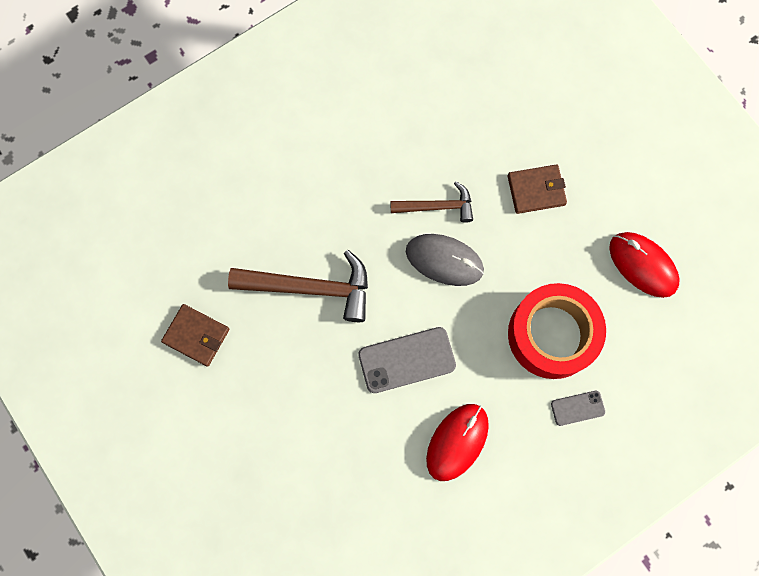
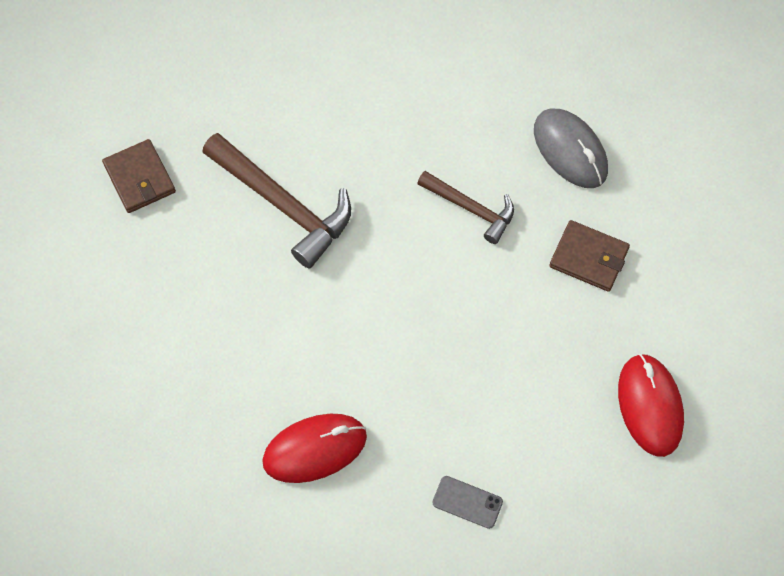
camera: 35 degrees right, 10 degrees down
grey phone [358,327,456,393] -> none
grey mouse [406,234,484,286] -> grey mouse moved to [534,108,608,188]
red tape [508,283,606,379] -> none

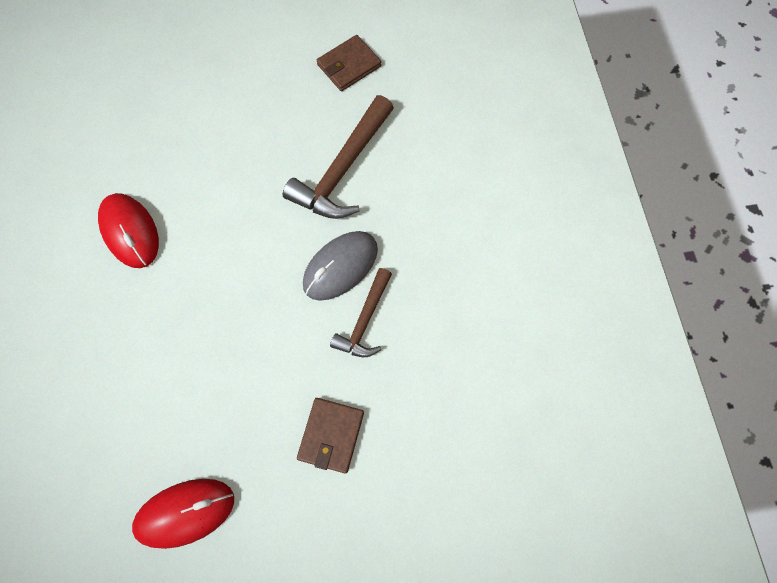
camera: 80 degrees right, 5 degrees up
grey phone [432,476,503,529] -> none
grey mouse [534,108,608,188] -> grey mouse moved to [303,231,378,301]

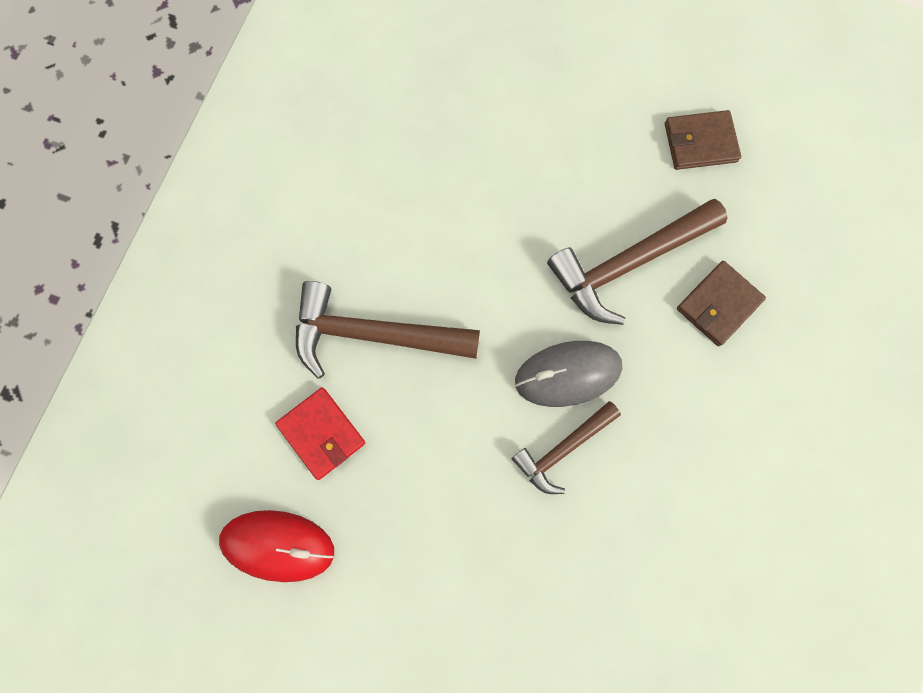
camera: 30 degrees right, 5 degrees up
red mouse [98,193,159,268] -> none
brown wallet [297,398,364,474] -> brown wallet moved to [677,261,766,346]
none -> red wallet [275,387,365,480]
none -> brown hammer [296,281,480,379]

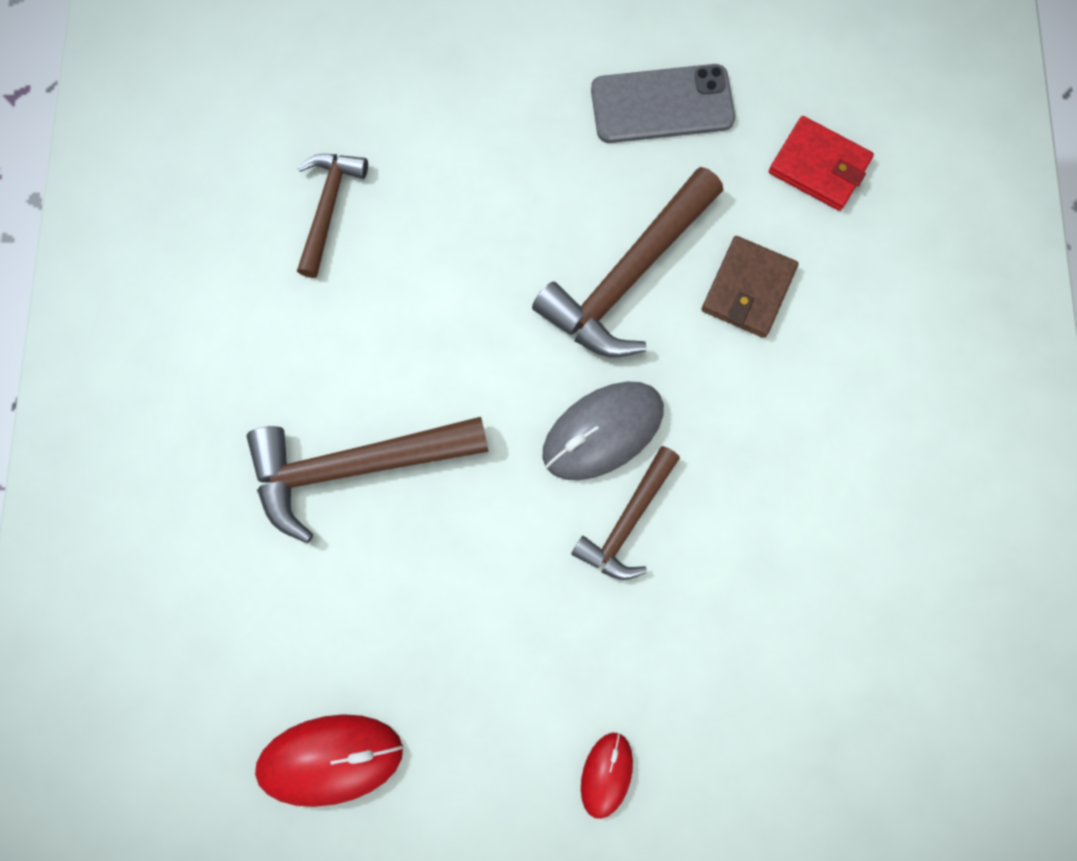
camera: 20 degrees left, 0 degrees up
red wallet [275,387,365,480] -> red wallet moved to [769,116,874,211]
brown wallet [665,110,741,170] -> grey phone [591,64,735,143]
none -> brown hammer [297,154,368,278]
none -> red mouse [581,733,633,819]

